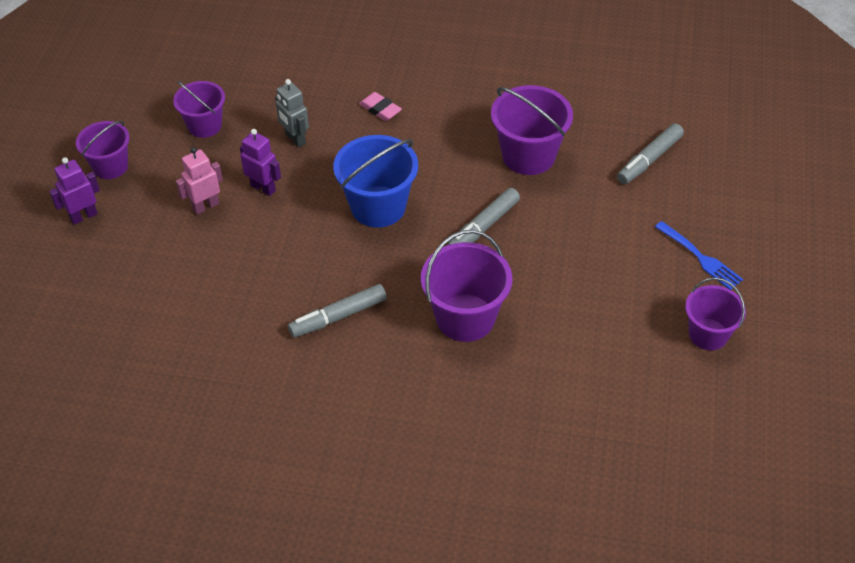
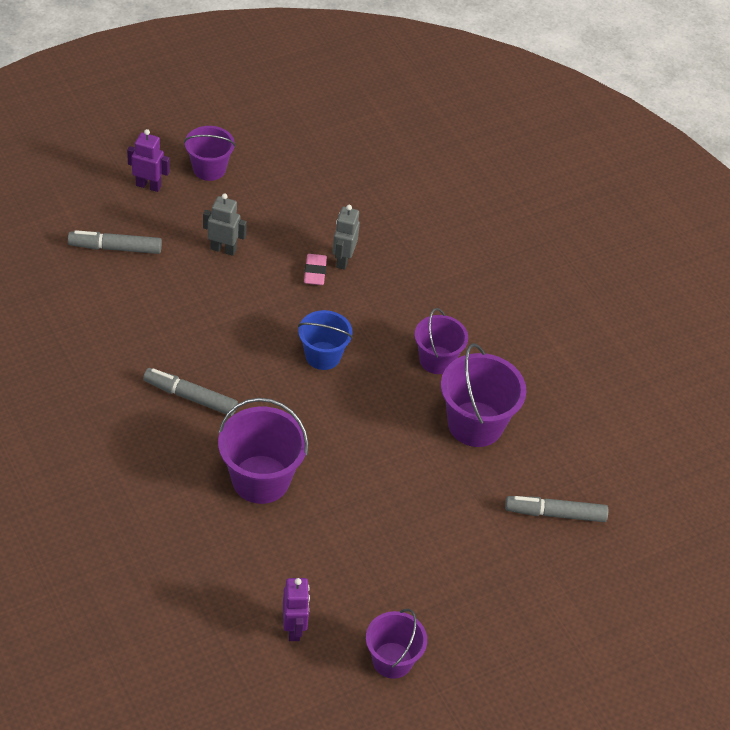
camera: 45 degrees right, 0 degrees up
purple bucket [173,81,225,138] -> purple bucket moved to [415,308,468,374]
pink robot [176,147,223,215] -> grey robot [203,194,247,256]
purple robot [240,129,281,196] -> purple robot moved to [283,578,310,641]
blue bucket [333,135,418,228] -> blue bucket [298,310,353,370], size x0.65
pink eraser [359,92,402,121] -> pink eraser moved to [304,254,327,285]
grey marker [448,188,520,245] -> grey marker moved to [68,230,162,254]
blue fork [655,221,743,290] -> none

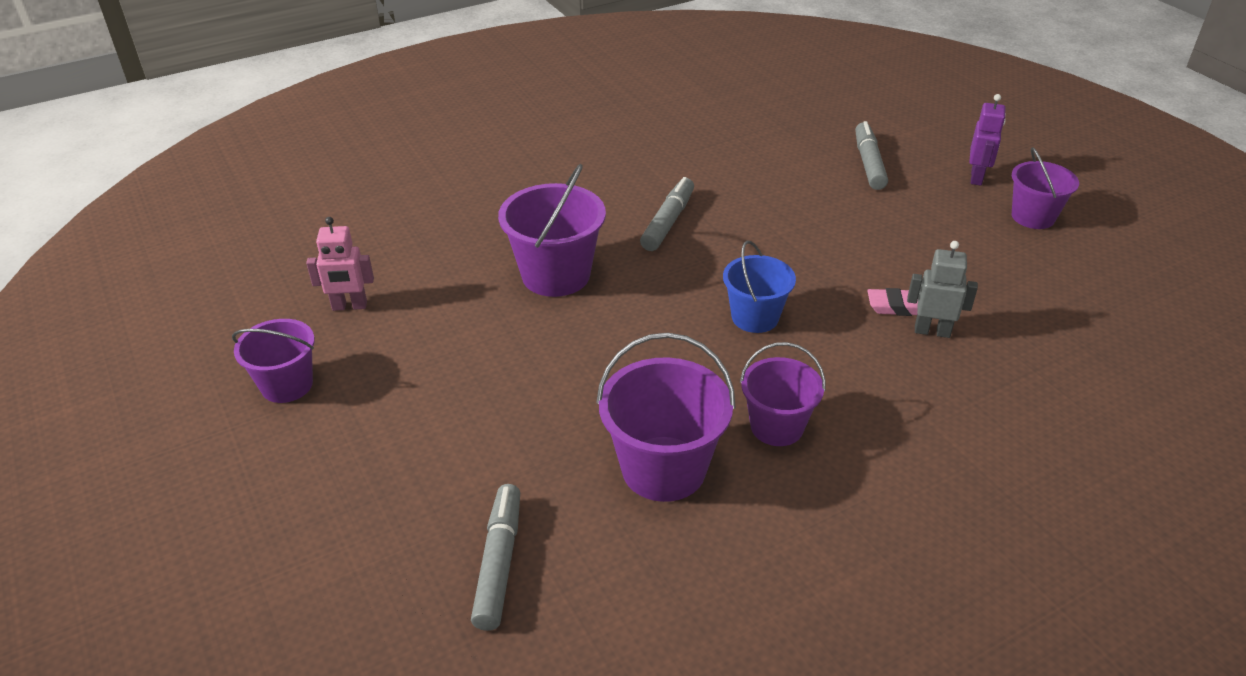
camera: 95 degrees right, 10 degrees down
grey robot [203,194,247,256] -> none
purple robot [283,578,310,641] -> pink robot [306,217,374,311]

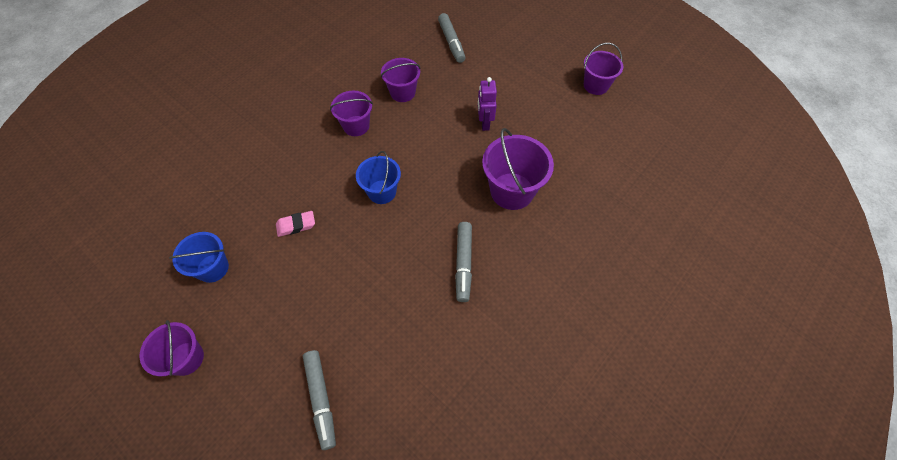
camera: 160 degrees right, 20 degrees up
pink robot [306,217,374,311] -> none
purple bucket [596,333,736,502] -> purple bucket [381,58,421,102], size x0.65
grey robot [907,241,978,338] -> none
purple robot [969,94,1006,186] -> purple robot moved to [477,77,497,131]
none -> blue bucket [169,232,229,283]

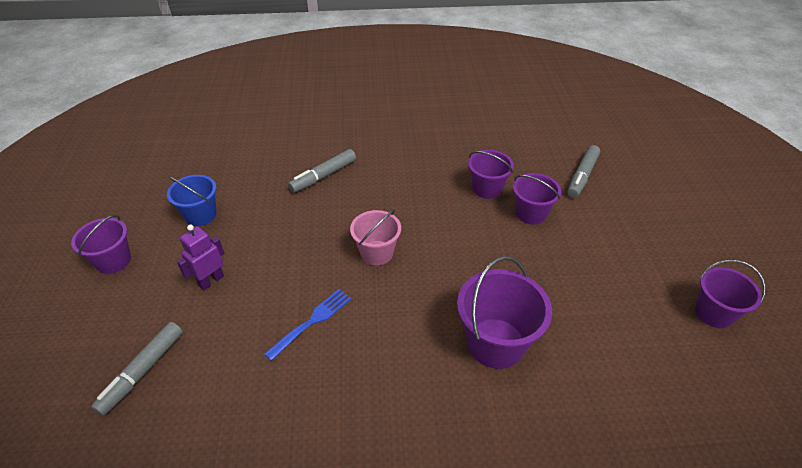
camera: 45 degrees right, 15 degrees down
pink eraser [276,211,315,237] -> none
purple bucket [330,91,373,136] -> purple bucket moved to [513,173,561,225]
blue bucket [356,151,401,204] -> pink bucket [350,209,401,265]
grey marker [455,222,472,302] -> grey marker moved to [288,149,356,193]
purple robot [477,77,497,131] -> purple robot moved to [177,225,224,290]
none -> blue fork [264,289,352,361]

